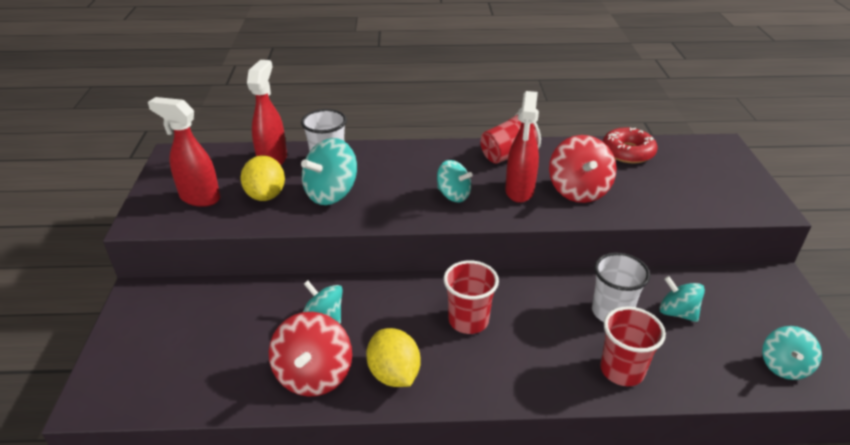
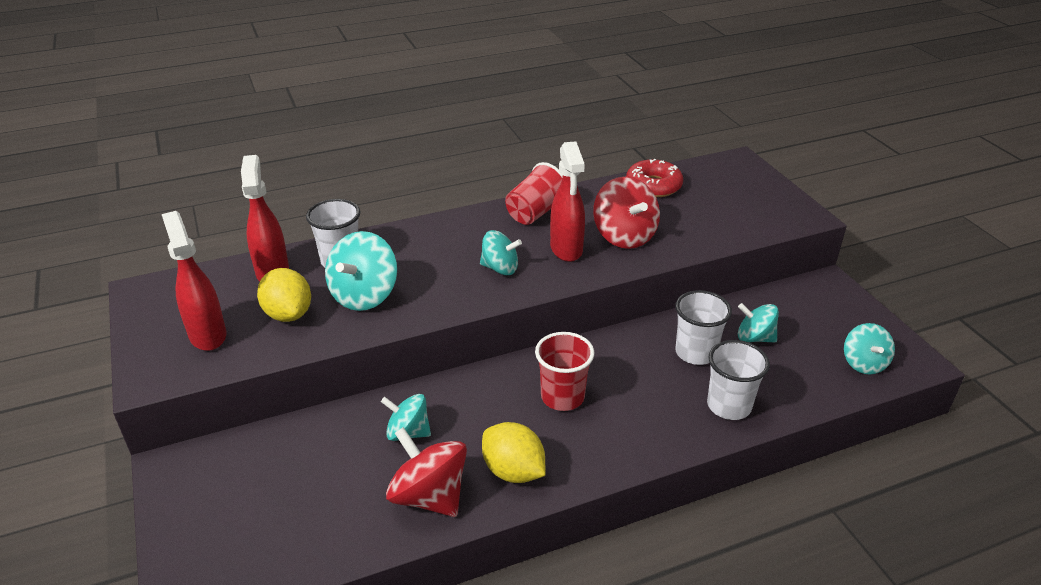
camera: 20 degrees left, 0 degrees up
red spray bottle [148,97,220,207] -> red spray bottle turned 60 degrees clockwise [162,211,226,351]
red spinning top [269,312,352,397] -> red spinning top turned 150 degrees clockwise [386,427,467,517]
red cup [600,306,666,386] -> white cup [707,340,770,420]

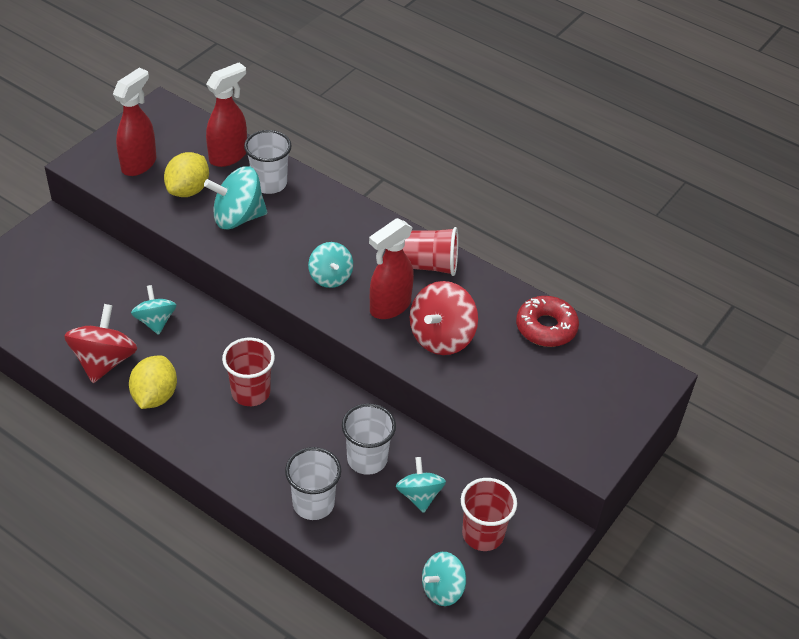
camera: 55 degrees right, 10 degrees up
none -> red cup [461,478,517,551]

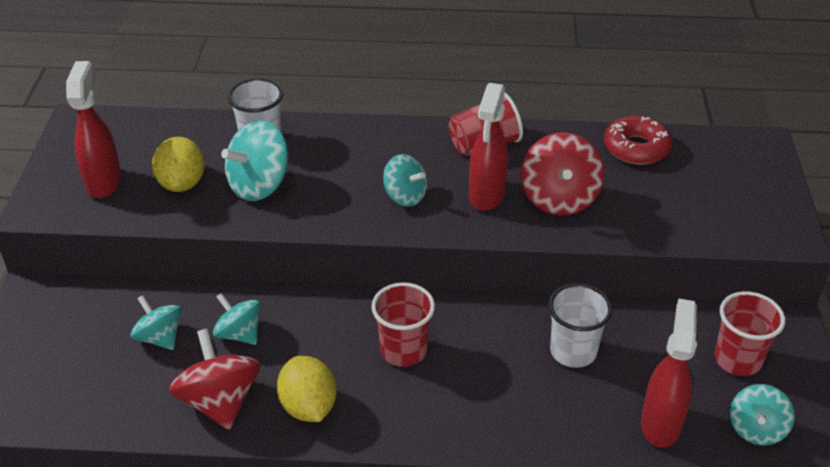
camera: 30 degrees left, 5 degrees down
red spray bottle [206,63,247,167] -> red spray bottle moved to [641,298,697,448]
white cup [285,447,341,520] -> none
turquoise spinning top [396,457,446,513] -> turquoise spinning top moved to [130,295,182,350]

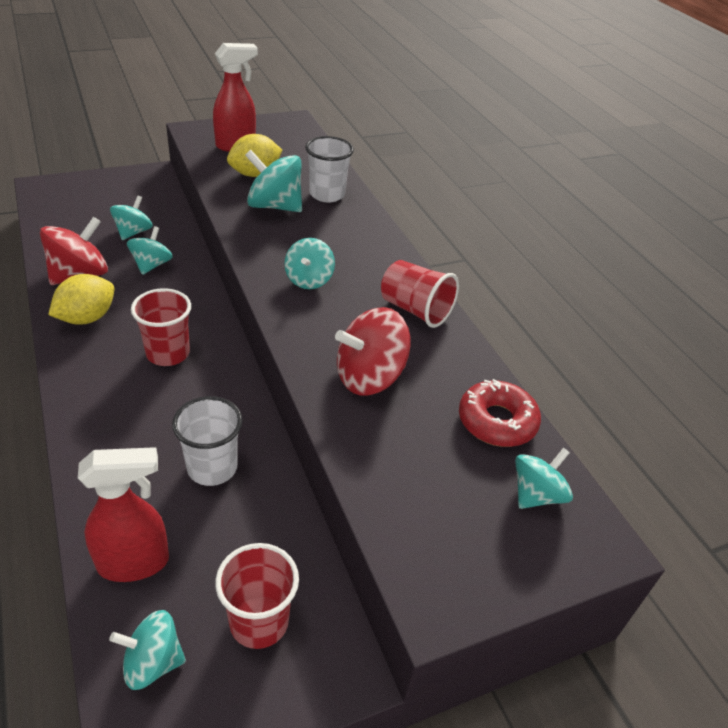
camera: 60 degrees right, 0 degrees up
red spray bottle [469,83,508,211] -> none
none -> turquoise spinning top [515,448,573,509]

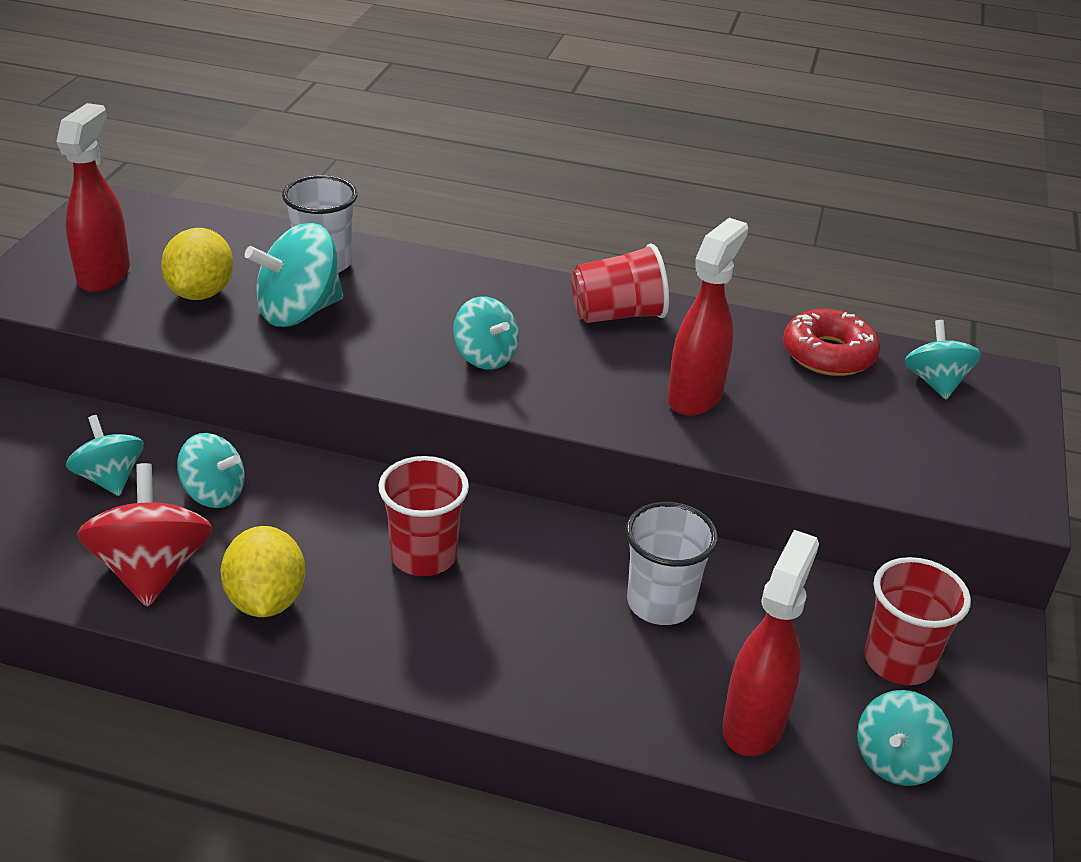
camera: 50 degrees left, 5 degrees down
turquoise spinning top [127,226,173,275] -> turquoise spinning top turned 150 degrees clockwise [177,433,245,508]
red spinning top [335,307,411,395] -> red spray bottle [667,218,748,416]

